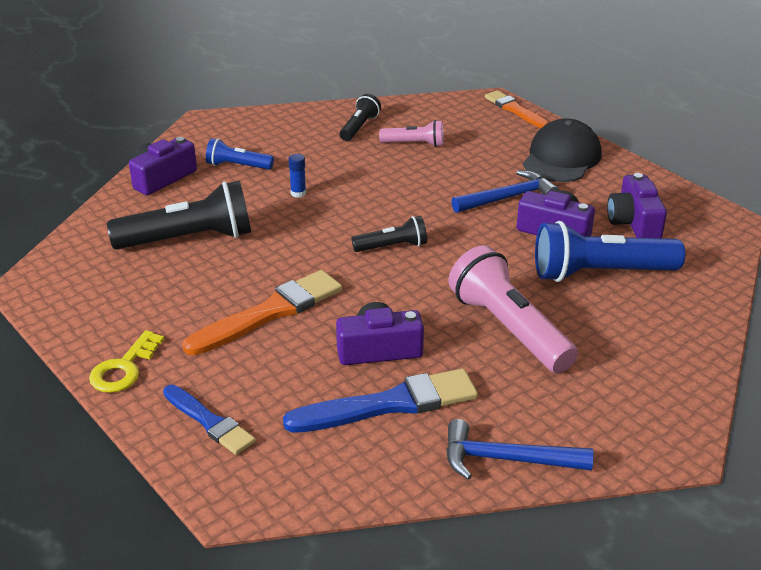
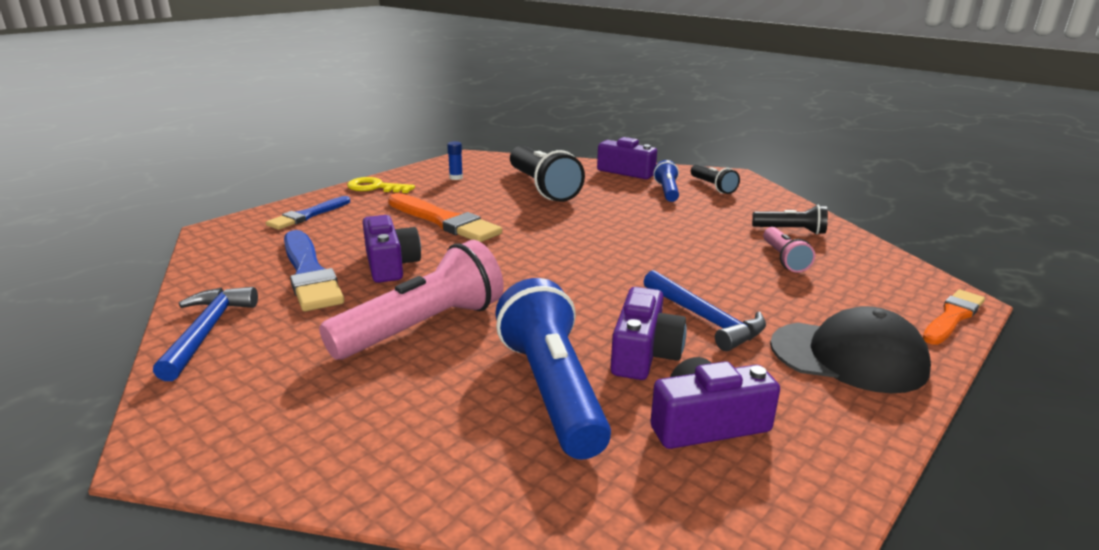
camera: 80 degrees right, 10 degrees down
blue glue stick [288,154,306,198] -> blue glue stick moved to [447,141,463,180]
black flashlight [352,216,427,252] -> black flashlight moved to [691,164,740,194]

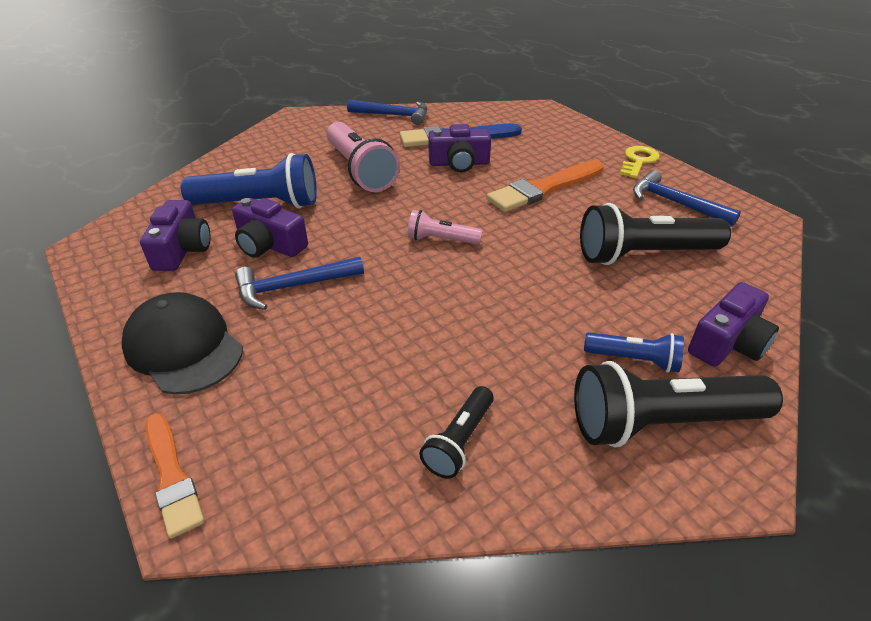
camera: 105 degrees right, 15 degrees up
blue brush [266,196,350,230] -> none
blue glue stick [447,141,463,180] -> blue hammer [633,170,741,226]
black flashlight [691,164,740,194] -> black flashlight [574,361,783,448], size x1.88
pink flashlight [763,227,815,273] -> pink flashlight moved to [408,210,483,245]
black cap [770,306,931,393] -> black cap turned 105 degrees clockwise [122,292,243,395]

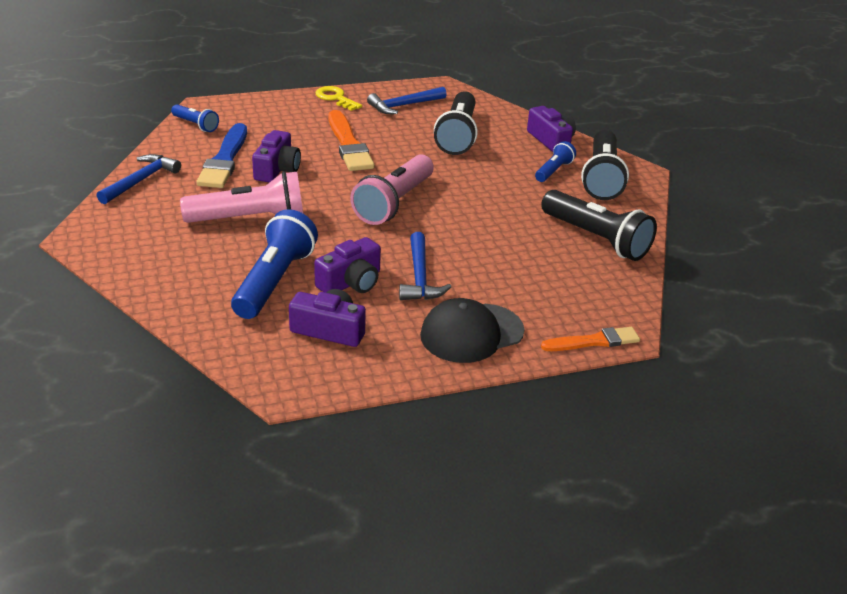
camera: 75 degrees left, 5 degrees down
pink flashlight [408,210,483,245] -> pink flashlight [350,154,434,225], size x1.88
black flashlight [419,386,494,479] -> black flashlight [541,190,657,261], size x1.88
none -> blue flashlight [171,104,219,132]

